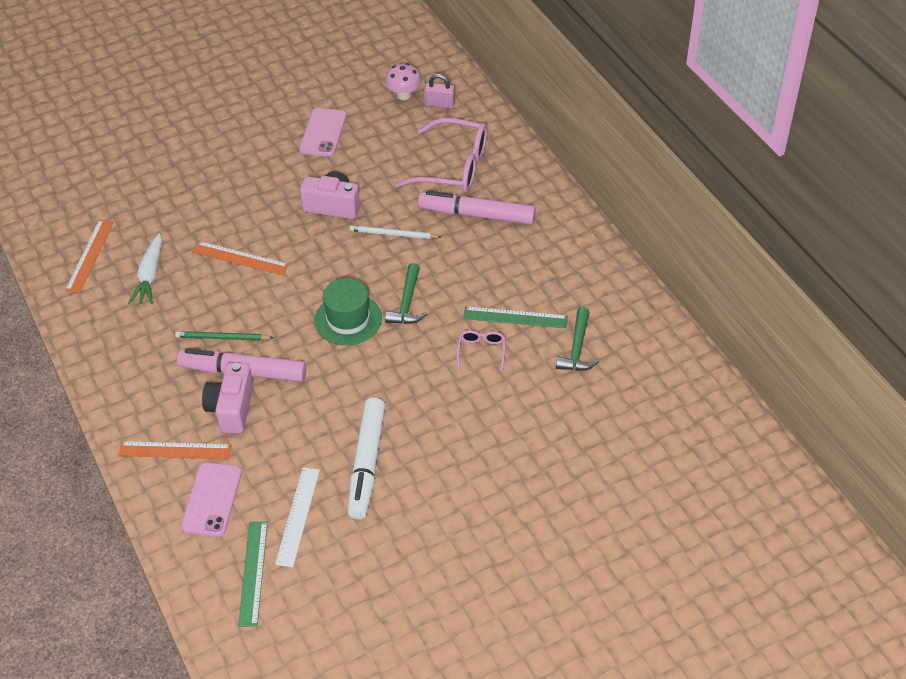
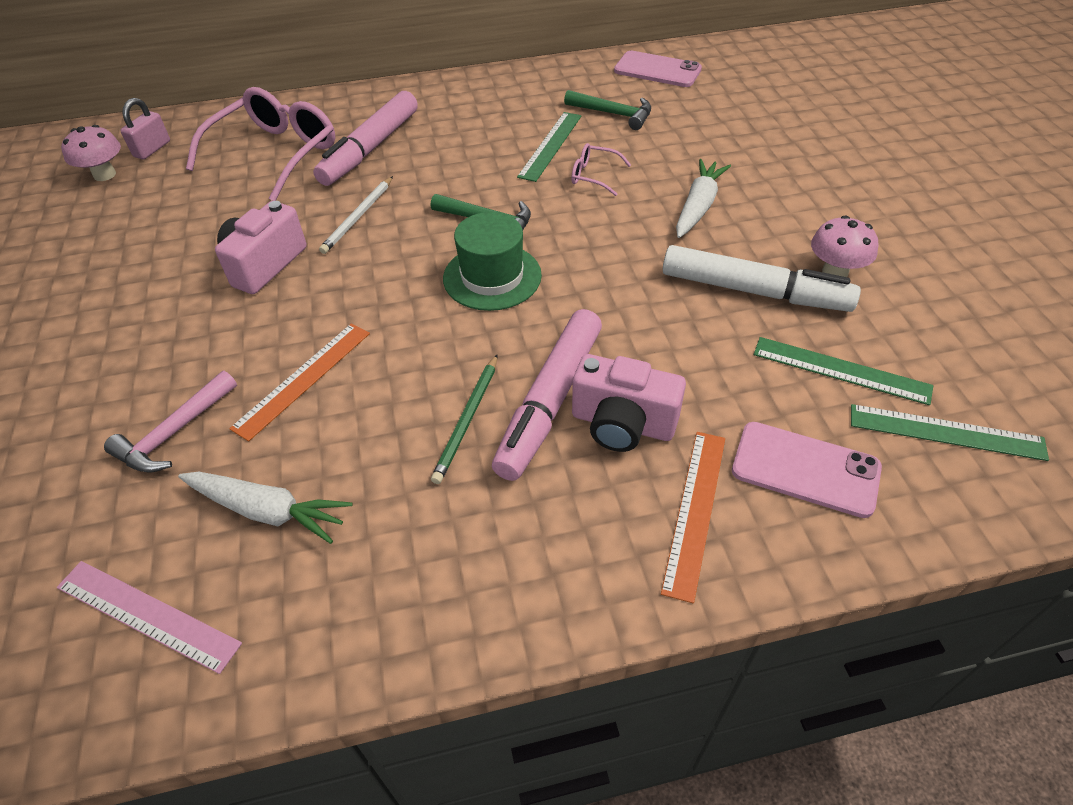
camera: 75 degrees left, 0 degrees up
orange ruler [65,219,114,293] -> pink ruler [57,561,242,674]
white ruler [275,467,320,567] -> green ruler [754,337,933,405]
pink phone [299,108,347,157] -> pink phone moved to [614,51,702,87]
none -> pink hammer [104,371,237,473]
none -> white carrot [676,159,731,238]
none -> pink mushroom [811,215,878,277]

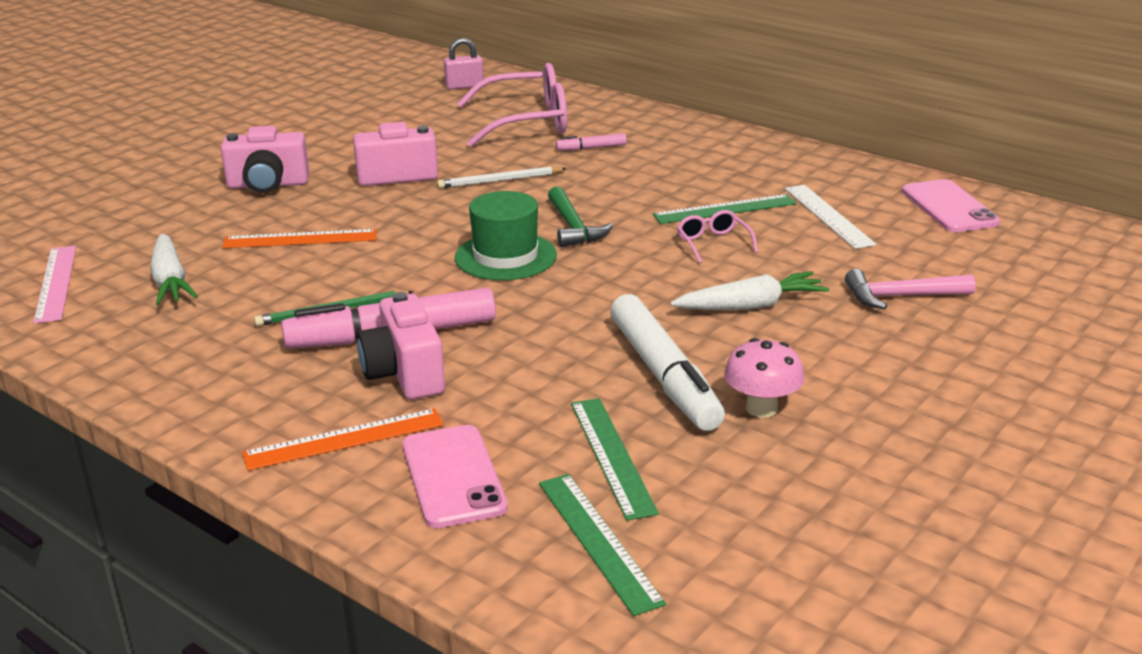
camera: 50 degrees right, 20 degrees down
pink mushroom [61,125,121,181] -> none
pink hammer [104,371,237,473] -> pink hammer moved to [845,269,976,309]
pink marker [313,91,418,186] -> pink marker [556,133,627,151], size x0.45
green hammer [564,90,651,130] -> white ruler [785,185,877,249]
none -> pink camera [221,126,309,193]

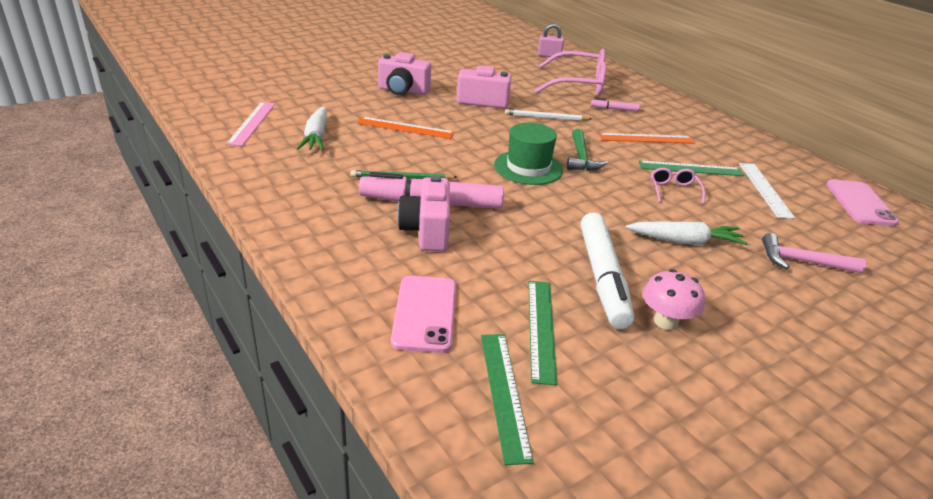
camera: 15 degrees right, 5 degrees up
orange ruler [242,408,444,471] -> orange ruler moved to [599,133,695,144]

